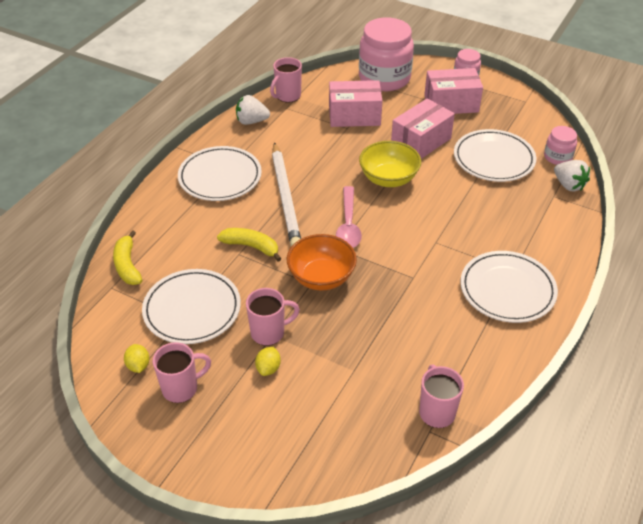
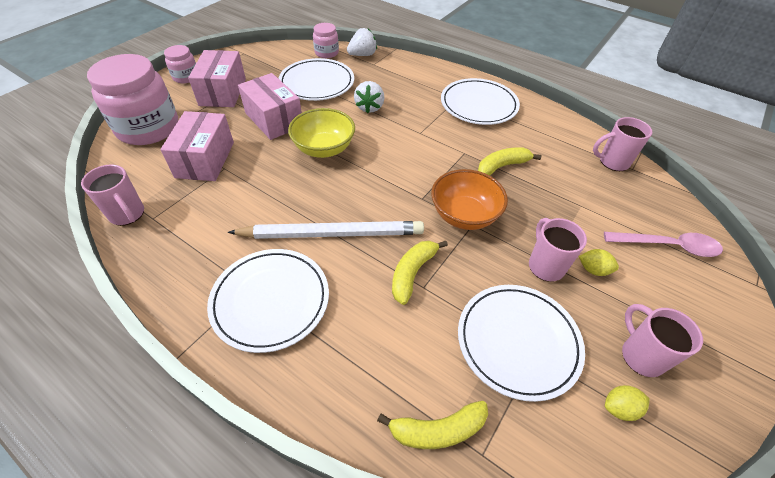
camera: 85 degrees left, 5 degrees up
white strawberry [236,95,270,125] -> white strawberry moved to [354,81,384,113]
pink spoon [336,186,362,248] -> pink spoon moved to [604,232,723,257]
none -> yellow banana [478,147,541,176]

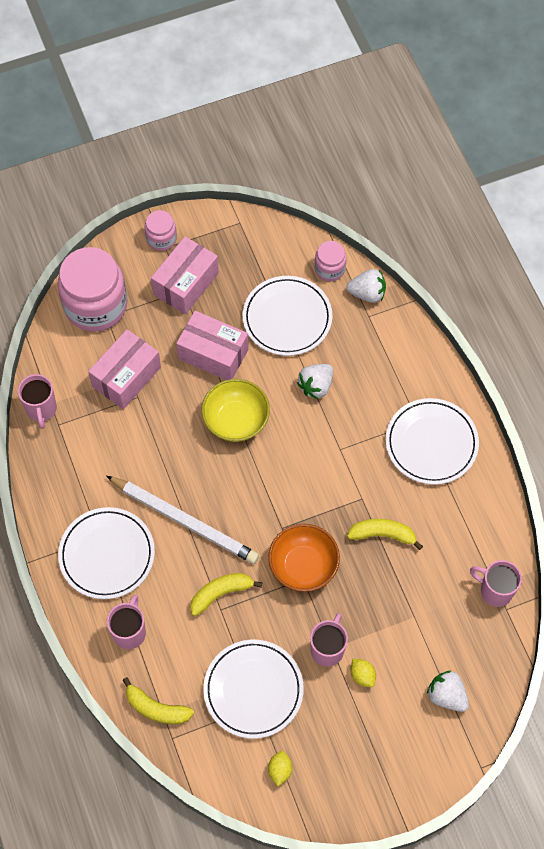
camera: 35 degrees right, 15 degrees up
pink box [238,73,302,140] -> pink box turned 60 degrees counterclockwise [176,311,249,380]
pink spoon [604,232,723,257] -> white strawberry [427,671,469,712]
yellow lemon [605,385,650,421] -> yellow lemon turned 75 degrees clockwise [268,751,292,786]
pink mug [622,304,703,377] -> pink mug moved to [107,595,146,649]

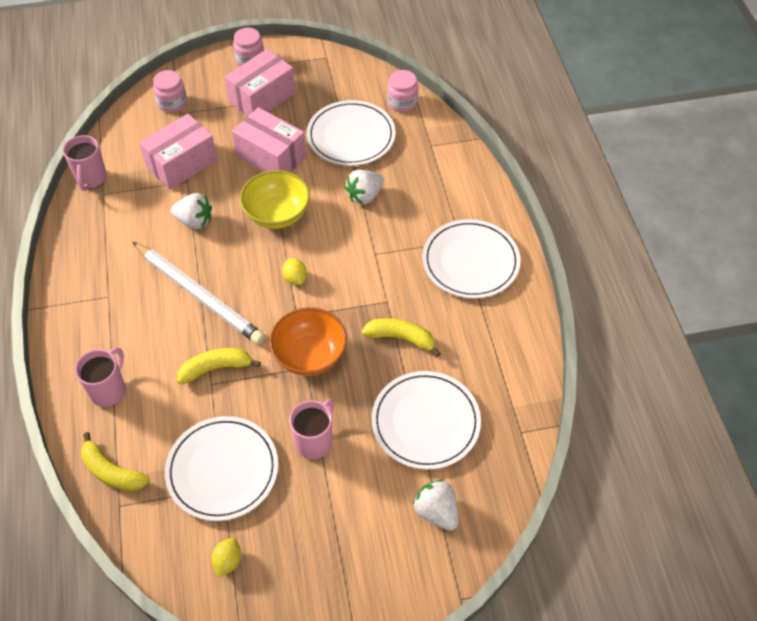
camera: 10 degrees right, 10 degrees down
pink jar [58,247,127,332] -> pink jar [153,70,187,113], size x0.49
white plate [58,507,155,599] -> white plate moved to [371,371,481,470]
white strawberry [347,269,386,303] -> white strawberry moved to [170,193,212,229]
yellow lemon [351,659,376,687] -> yellow lemon moved to [282,258,307,285]
pink mug [470,560,522,607] -> none

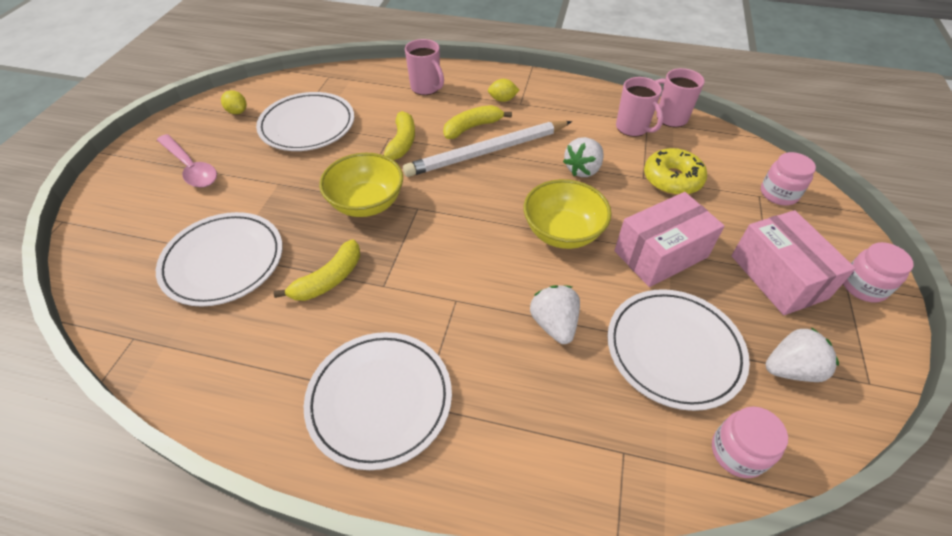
camera: 115 degrees right, 5 degrees down
yellow banana [81,432,149,491] -> yellow banana moved to [443,105,512,139]
pink box [139,114,218,190] -> yellow donut [644,148,707,195]
orange bowl [269,307,347,376] -> yellow bowl [319,153,403,217]
yellow lemon [282,258,307,285] -> yellow lemon moved to [488,79,519,102]
pink mug [289,399,334,459] -> pink mug moved to [616,77,663,137]
white strawberry [413,480,459,531] -> white strawberry moved to [765,327,839,382]
none -> pink spoon [157,134,217,188]

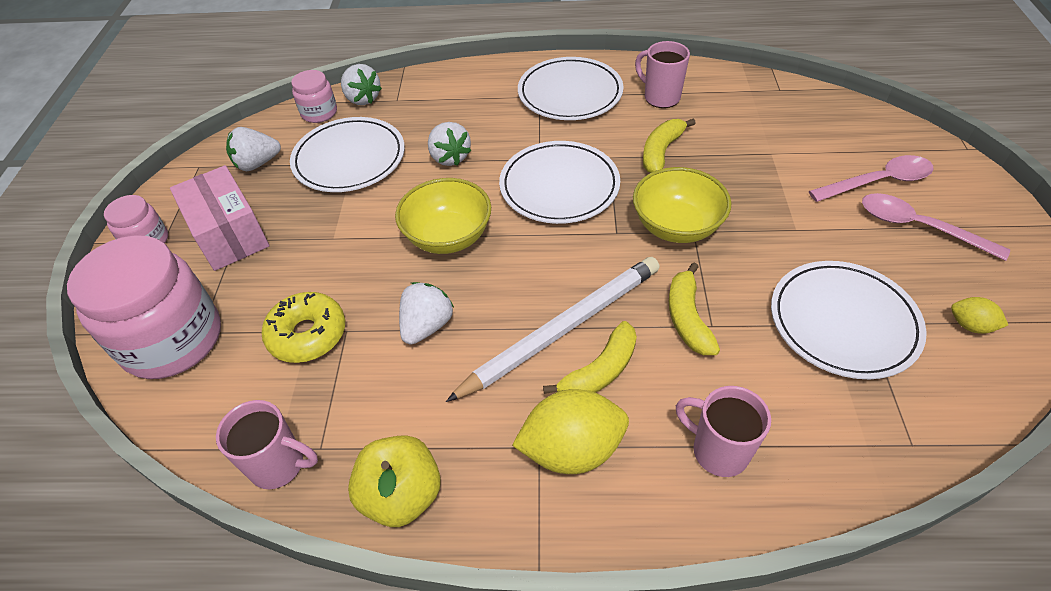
camera: 170 degrees right, 0 degrees up
white plate [156,212,283,307] -> white plate moved to [499,141,620,224]
yellow lemon [488,79,519,102] -> yellow lemon [512,389,629,474], size x2.04
pink box [614,192,725,287] -> none
pink mug [616,77,663,137] -> pink mug moved to [635,41,690,108]
pink jar [761,152,816,205] -> pink jar [67,235,221,379], size x2.05
none -> white strawberry [341,64,382,105]
none -> yellow apple [348,435,441,527]
none -> pink spoon [809,155,933,202]

